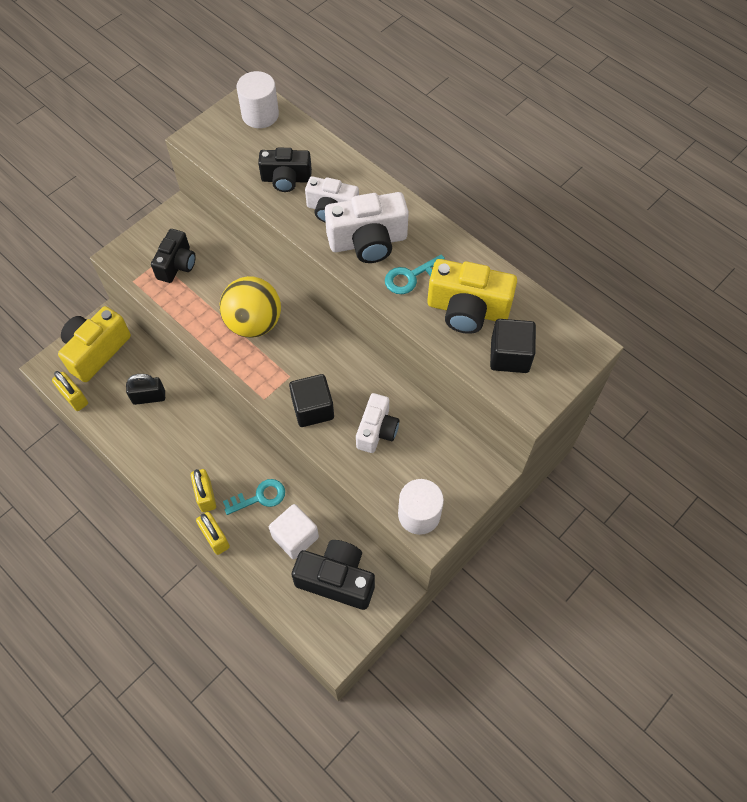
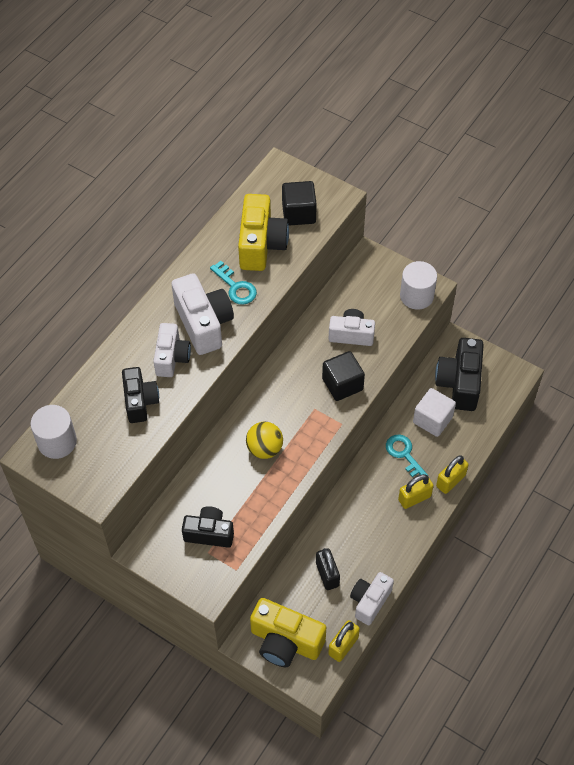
camera: 100 degrees left, 5 degrees down
yellow ball [220,276,281,338] -> yellow ball [246,422,283,459], size x0.65
none -> white camera [350,572,394,625]

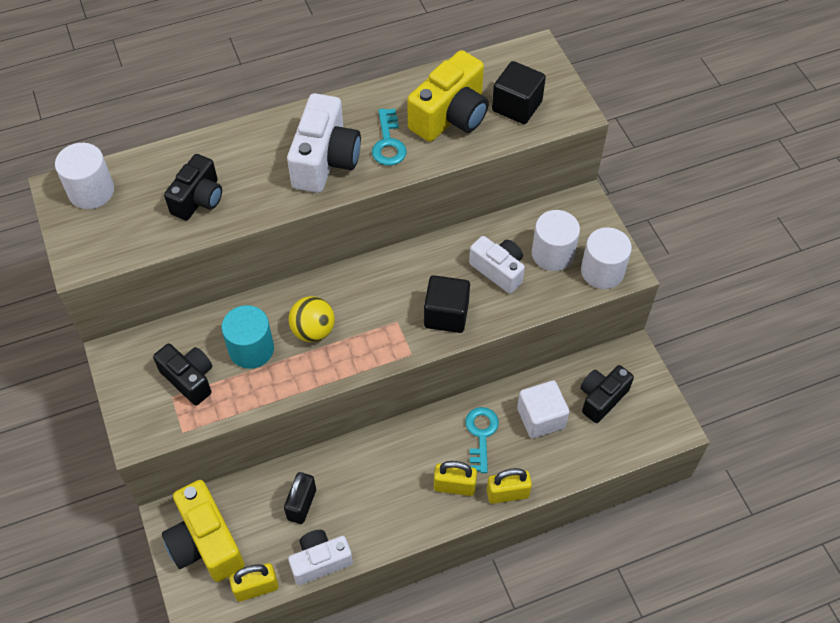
camera: 35 degrees right, 0 degrees up
white camera [153,323,191,377] -> none
black camera [435,338,484,411] -> black camera [580,365,634,423], size x0.66
none -> turquoise cylinder [221,305,274,369]
none -> white cylinder [532,210,580,271]

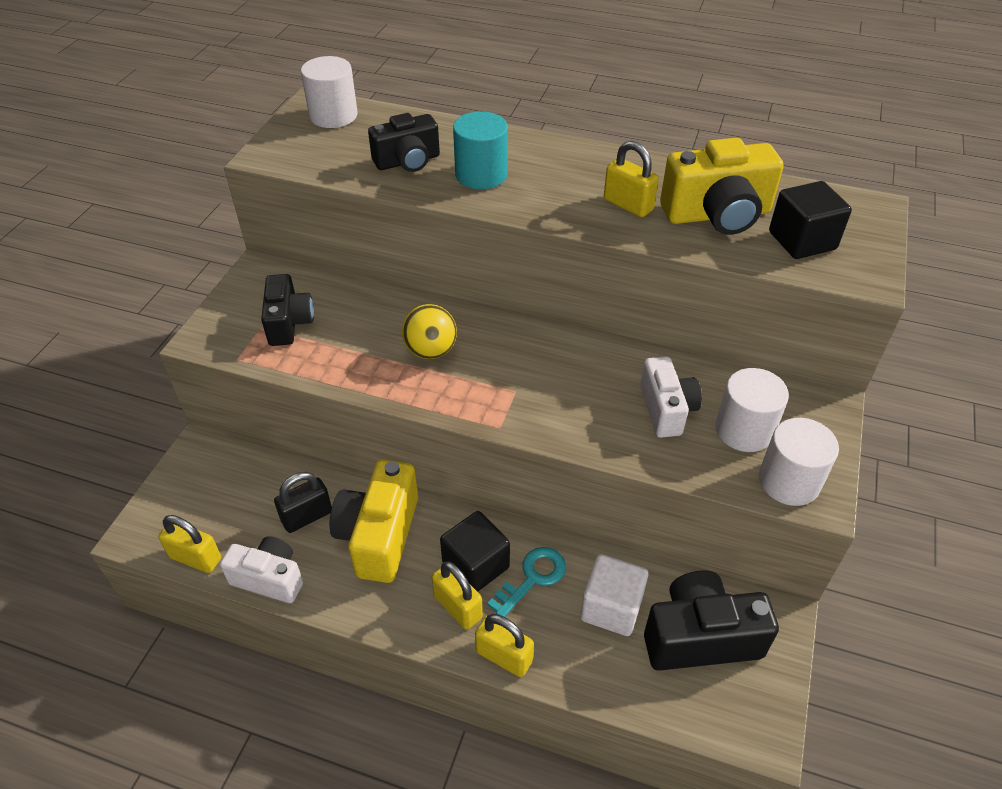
camera: 40 degrees right, 10 degrees down
yellow camera [162,480,244,582] -> yellow camera moved to [330,460,418,583]
turquoise cylinder [221,305,274,369] -> turquoise cylinder moved to [453,111,508,189]
white camera [287,93,361,193] -> none
turquoise key [372,109,407,166] -> yellow padlock [604,141,659,217]
black cube [424,275,470,333] -> black cube moved to [440,511,510,592]
black camera [580,365,634,423] -> black camera [644,570,779,671], size x1.51

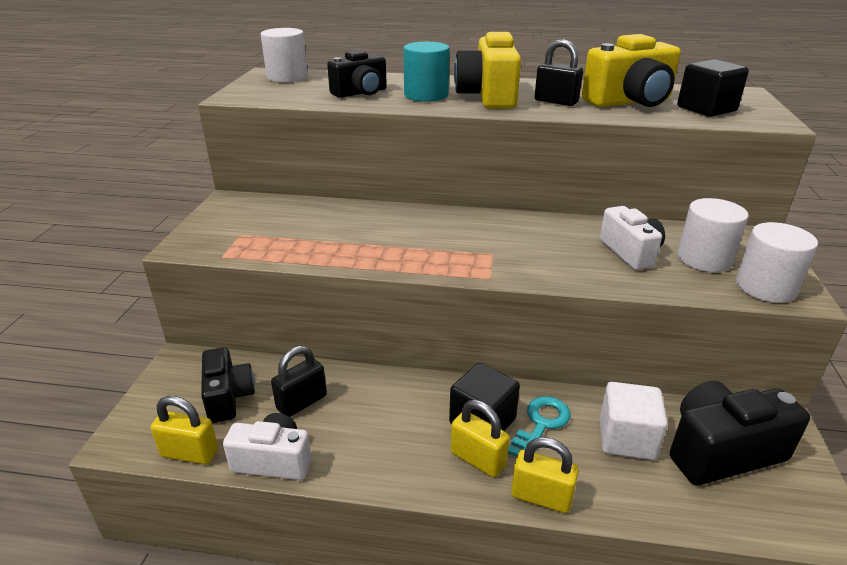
camera: 10 degrees left, 15 degrees down
black camera [261,274,314,346] -> black camera moved to [201,347,255,423]
yellow camera [330,460,418,583] -> yellow camera moved to [454,32,521,108]
yellow ball [402,304,457,359] -> none
yellow padlock [604,141,659,217] -> black padlock [535,39,583,106]

